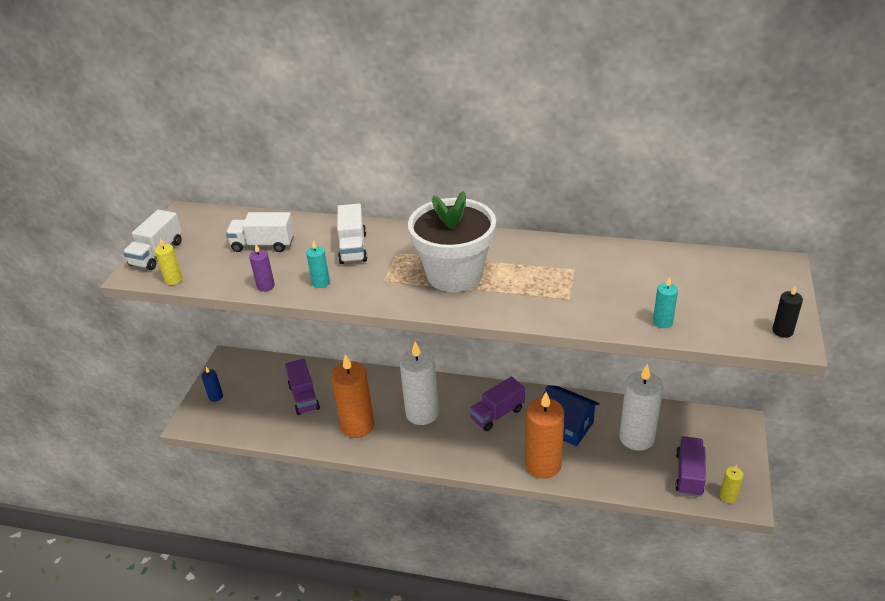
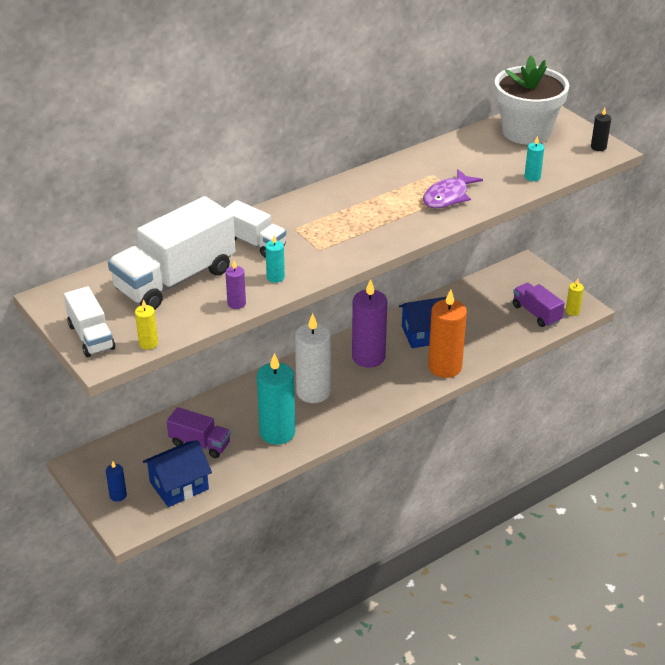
camera: 50 degrees left, 0 degrees up
white truck [226,212,294,252] -> white truck [108,196,236,310], size x1.84
orange candle [331,354,374,438] -> turquoise candle [257,353,295,445]
white flower pot [408,191,496,292] -> white flower pot moved to [495,56,569,145]
purple truck [469,377,525,431] -> purple candle [352,279,387,368]
white candle [619,364,663,451] -> none
none -> blue house [143,440,212,507]
none -> purple fish [423,169,483,208]

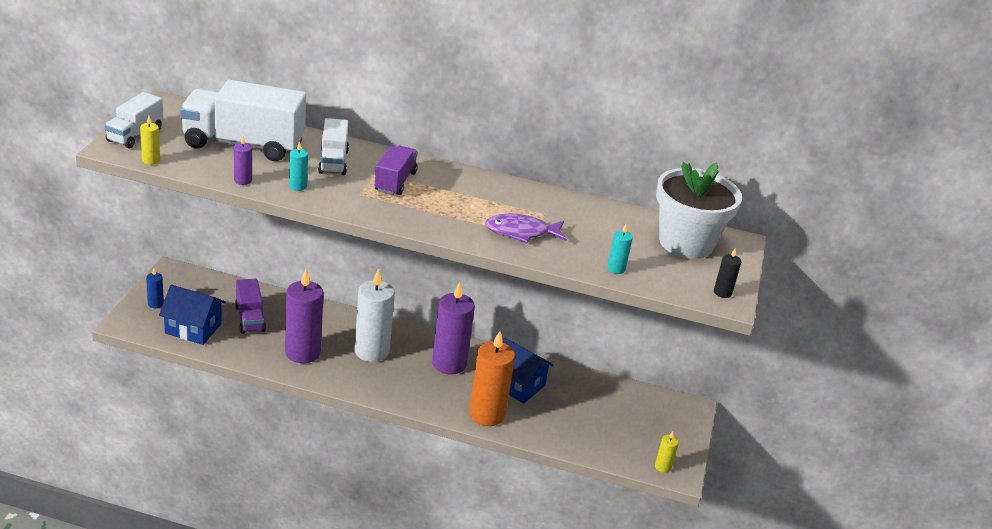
camera: 45 degrees right, 5 degrees down
turquoise candle [257,353,295,445] -> purple candle [285,269,324,363]
purple truck [513,283,565,327] -> purple truck moved to [375,145,418,195]

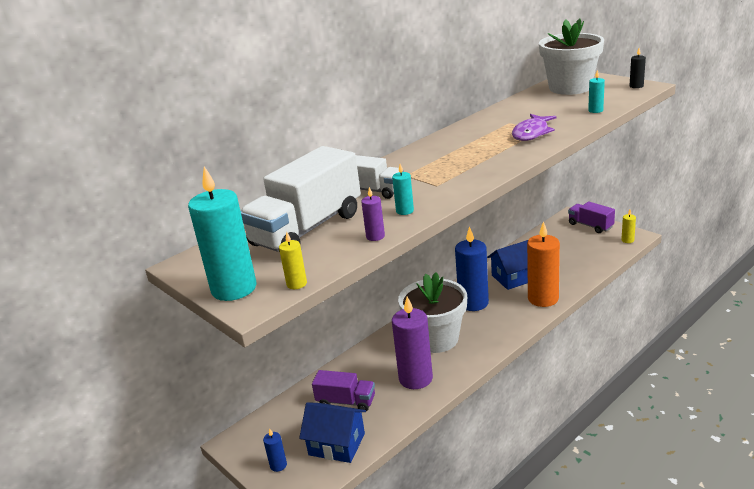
camera: 50 degrees left, 5 degrees down
white truck [105,92,163,149] -> turquoise candle [188,166,257,301]
blue house [159,285,226,345] -> blue house turned 60 degrees clockwise [299,402,366,463]
white candle [355,269,395,362] -> white flower pot [398,272,467,353]
purple truck [375,145,418,195] -> purple truck moved to [568,201,615,233]
purple candle [432,282,475,375] -> blue candle [455,226,489,311]

